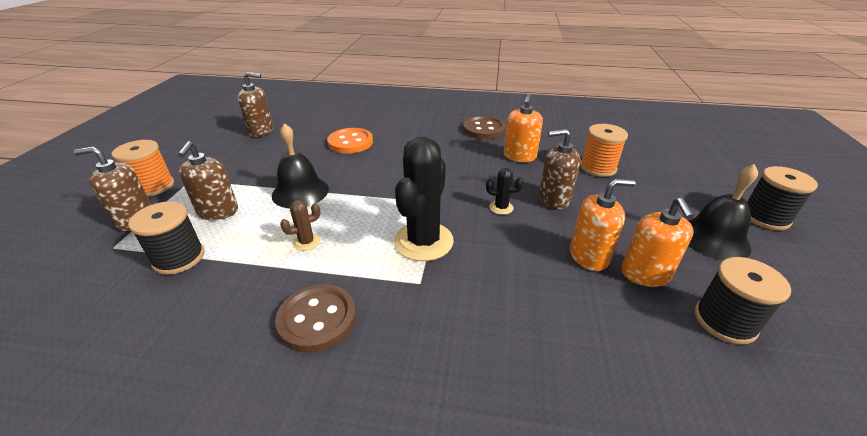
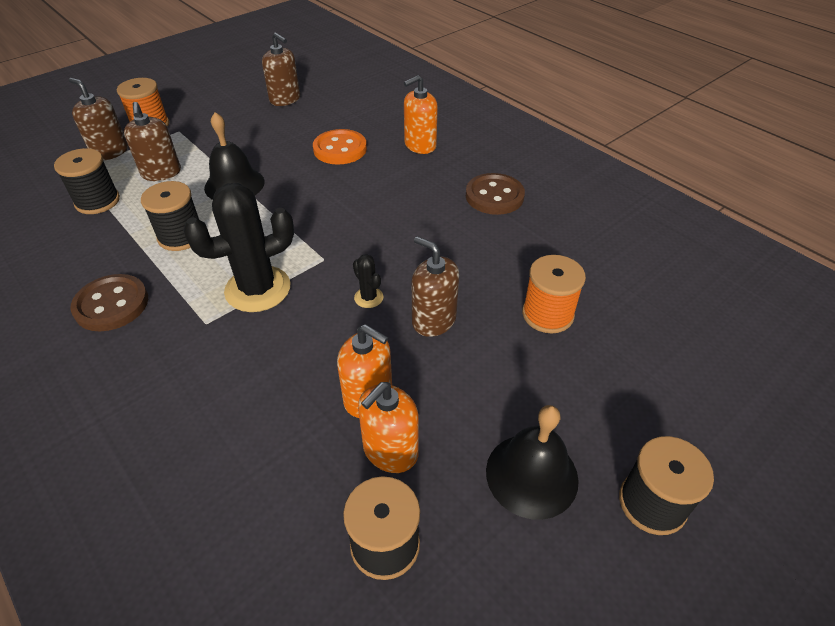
camera: 40 degrees right, 10 degrees up
brown soap dispenser [178,141,238,220] -> brown soap dispenser turned 60 degrees counterclockwise [124,102,181,181]
brown cactus [280,200,320,251] -> black spool [141,181,199,251]
orange soap dispenser [504,94,543,162] -> orange soap dispenser moved to [404,75,438,154]

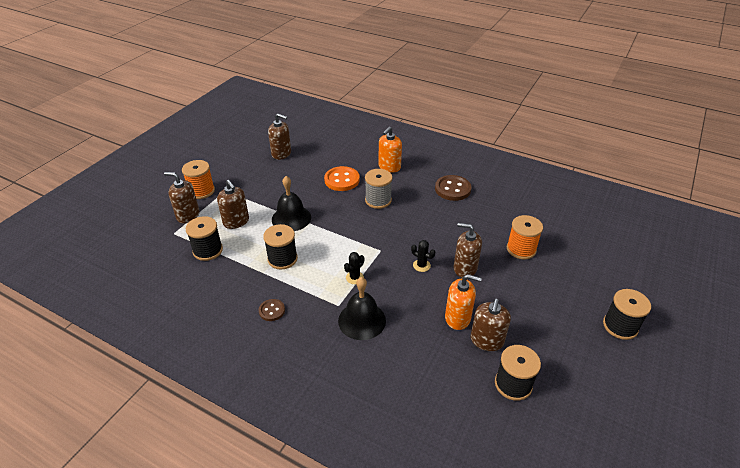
camera: 20 degrees left, 5 degrees down
brown button [70,274,148,331] -> brown button [259,299,285,321], size x0.57
black cactus [183,183,294,312] -> black cactus [344,252,364,284], size x0.44
orange soap dispenser [358,382,419,473] -> brown soap dispenser [471,299,511,351]
black bell [486,405,579,520] -> black bell moved to [338,277,386,340]
none -> grey spool [365,169,392,209]

